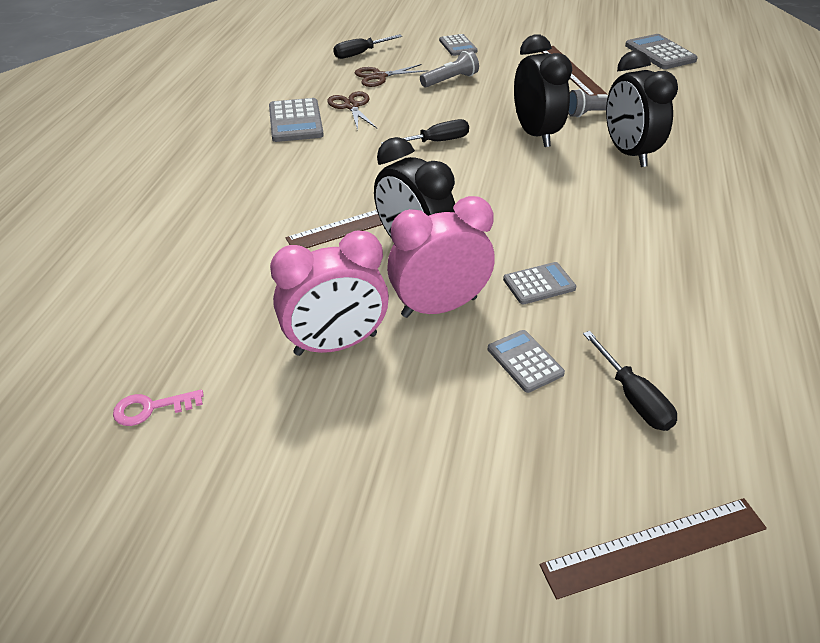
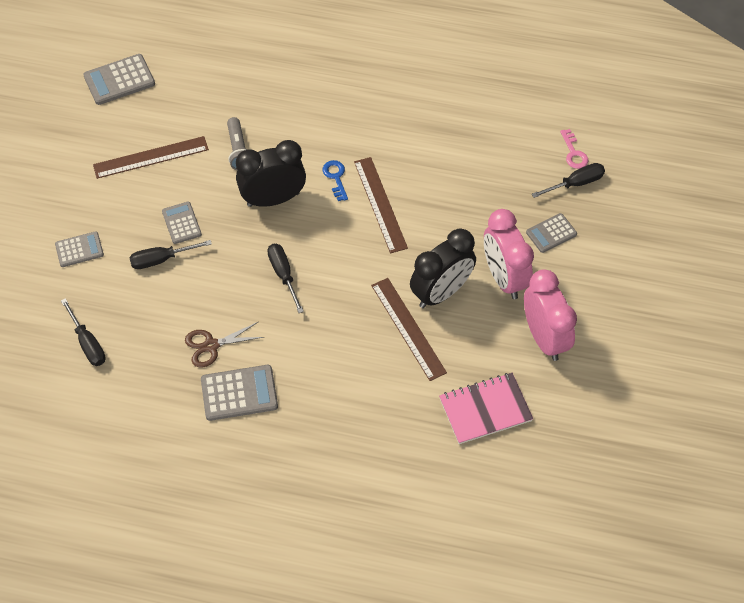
camera: 90 degrees left, 15 degrees up
pink key [113,389,204,426] -> pink key moved to [560,129,588,169]
brown scissors [355,64,428,87] -> none
grey flashlight [420,50,479,87] -> black screwdriver [129,240,212,269]
grey calculator [503,262,576,305] -> grey calculator moved to [162,202,202,244]
brown ruler [540,498,767,600] -> brown ruler moved to [354,157,408,253]
black clock [606,51,678,167] -> none
none -> blue key [323,160,348,201]
none -> pink notebook [439,373,533,444]

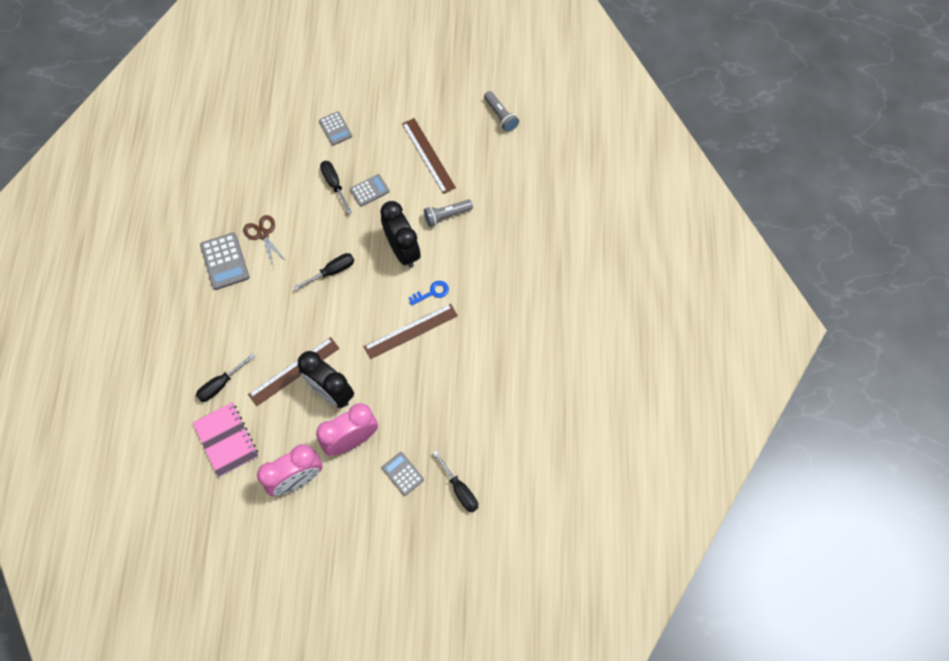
camera: 80 degrees right, 10 degrees up
black screwdriver [61,298,106,366] -> black screwdriver moved to [196,353,255,402]
grey calculator [83,54,155,105] -> grey flashlight [484,91,519,132]
pink key [560,129,588,169] -> none

